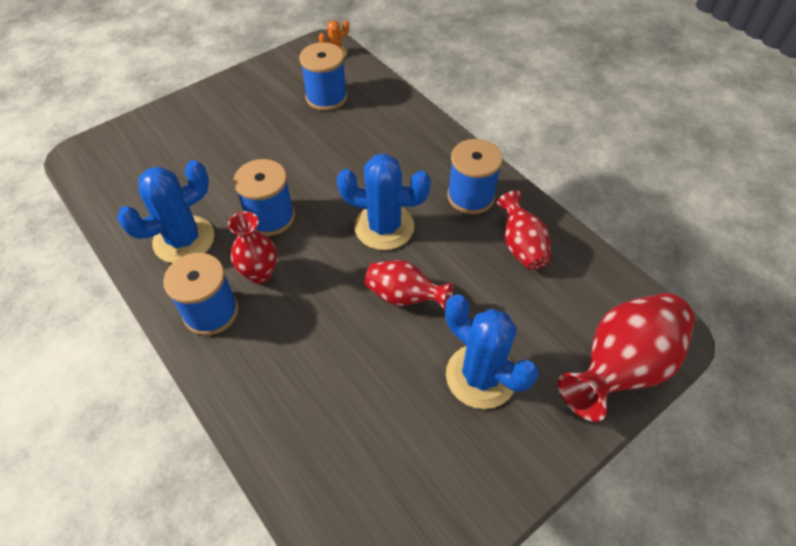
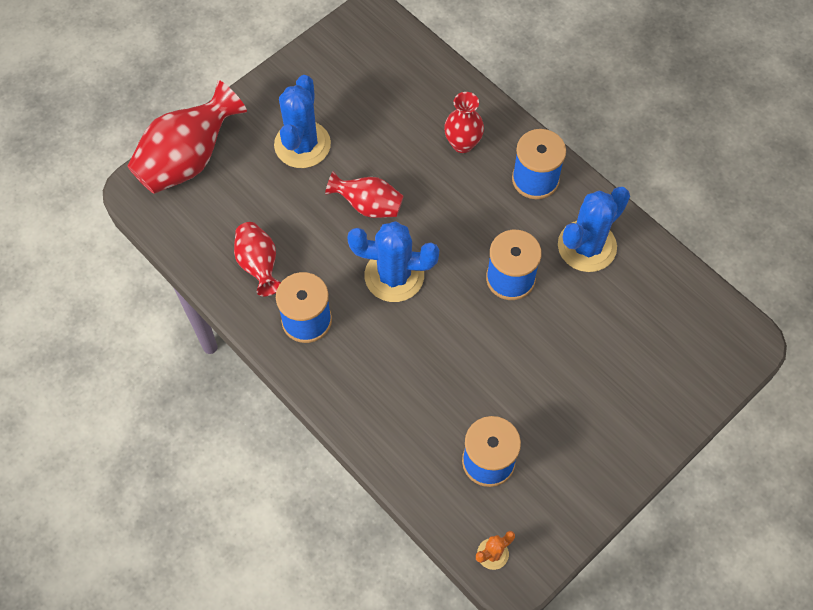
camera: 175 degrees right, 10 degrees up
red vase [228,211,277,284] -> red vase moved to [444,92,484,153]
blue cactus [445,294,539,409] -> blue cactus turned 60 degrees clockwise [274,75,331,168]

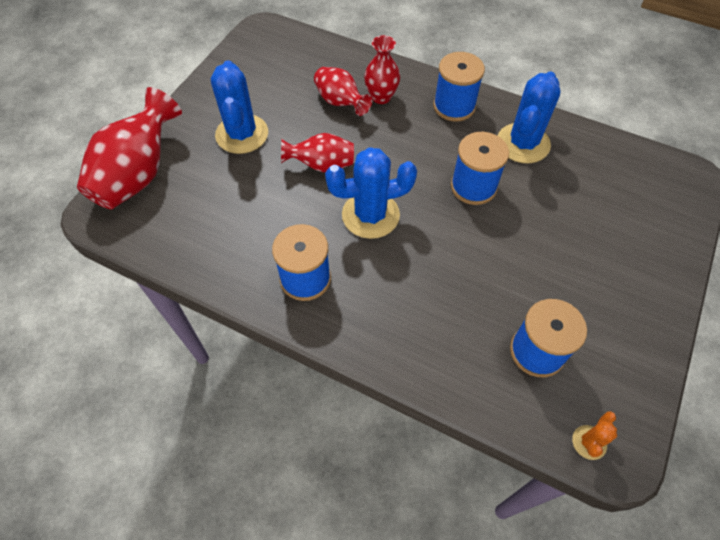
camera: 20 degrees left, 5 degrees down
red vase [234,222,281,297] -> red vase moved to [314,67,372,116]

